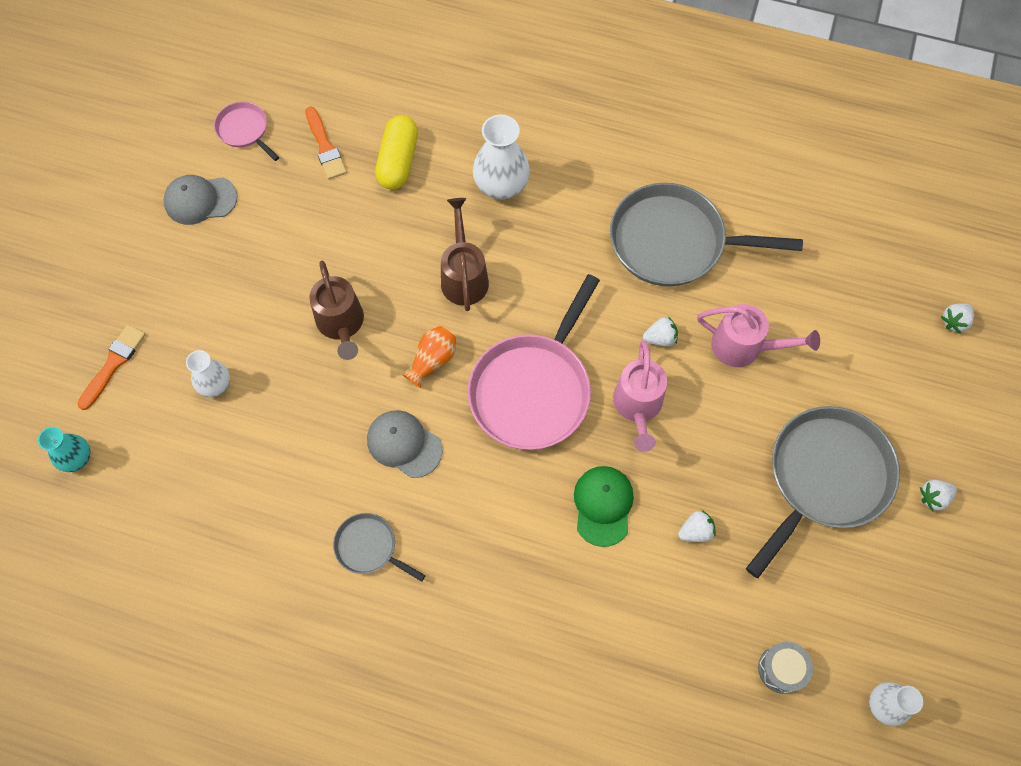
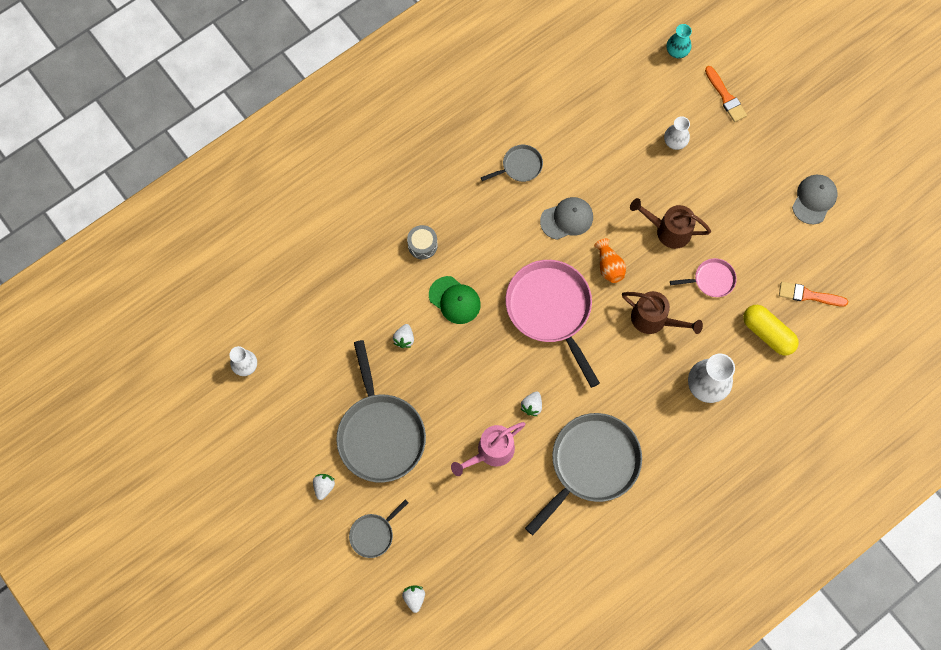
camera: 125 degrees right, 5 degrees up
pink pan [214,102,279,161] -> pink pan moved to [670,258,737,297]
pink watering can [613,340,667,452] -> none
grey drum [758,642,813,694] -> grey drum moved to [407,225,438,259]
none -> grey pan [349,499,409,558]

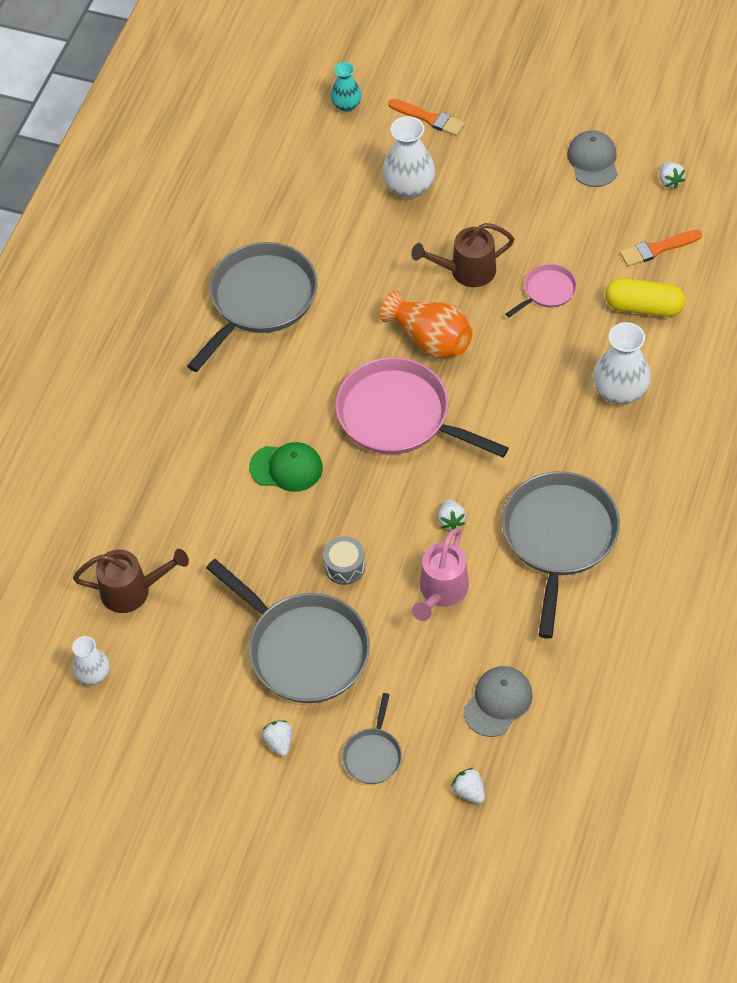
camera: 30 degrees left, 15 degrees down
white strawberry [393,324,414,348] -> white strawberry moved to [660,162,685,189]
grey drum [407,225,438,259] -> grey drum moved to [323,536,365,585]
grey pan [481,145,543,182] -> grey pan [187,242,318,372], size x2.08
grey cap [540,197,593,240] -> grey cap moved to [463,666,533,737]
orange vase [594,238,626,283] -> orange vase [380,290,472,359], size x1.64
brown watering can [622,291,703,334] -> brown watering can moved to [73,549,189,613]
white vase [664,116,690,150] -> white vase [382,116,435,199], size x1.64

